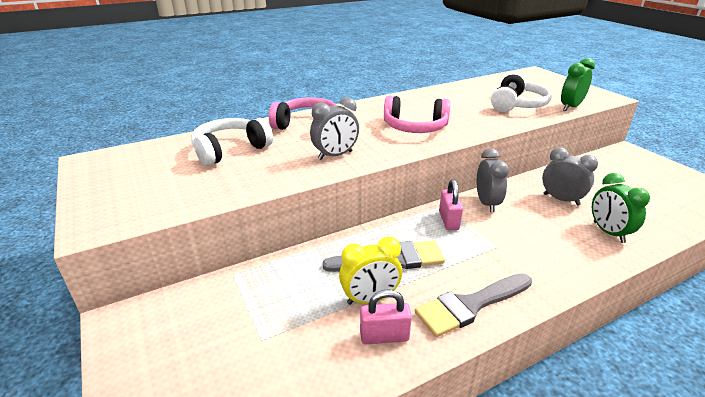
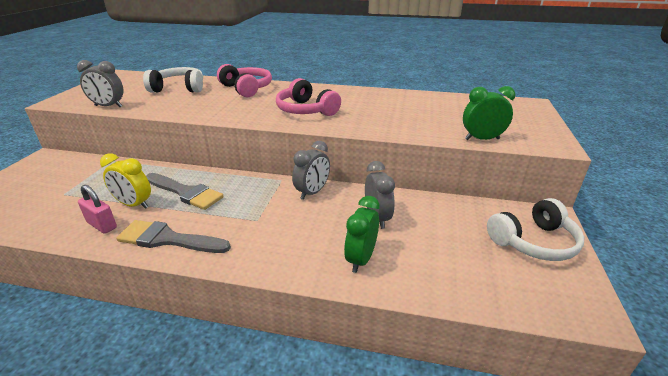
camera: 40 degrees right, 0 degrees up
grey clock [310,97,359,160] -> grey clock moved to [77,60,123,107]
pink padlock [439,180,463,230] -> none
white headphones [491,73,552,112] -> white headphones moved to [487,198,584,261]

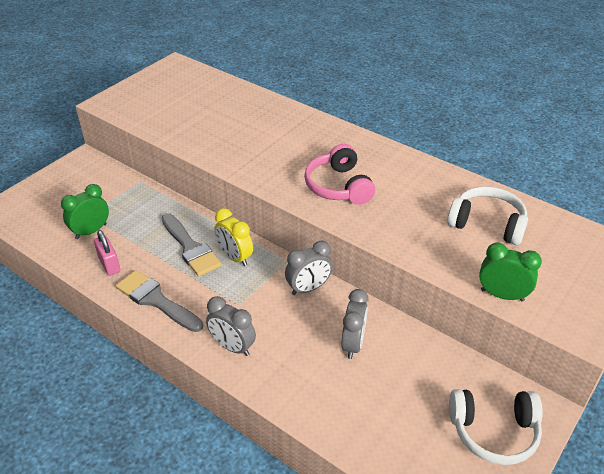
camera: 25 degrees right, 10 degrees up
grey clock [77,60,123,107] -> grey clock moved to [206,296,256,356]
yellow clock [100,153,151,209] -> yellow clock moved to [214,208,253,266]
white headphones [143,67,203,93] -> white headphones moved to [447,186,528,245]
pink headphones [217,64,272,97] -> none
green clock [344,196,379,273] -> green clock moved to [61,184,109,239]

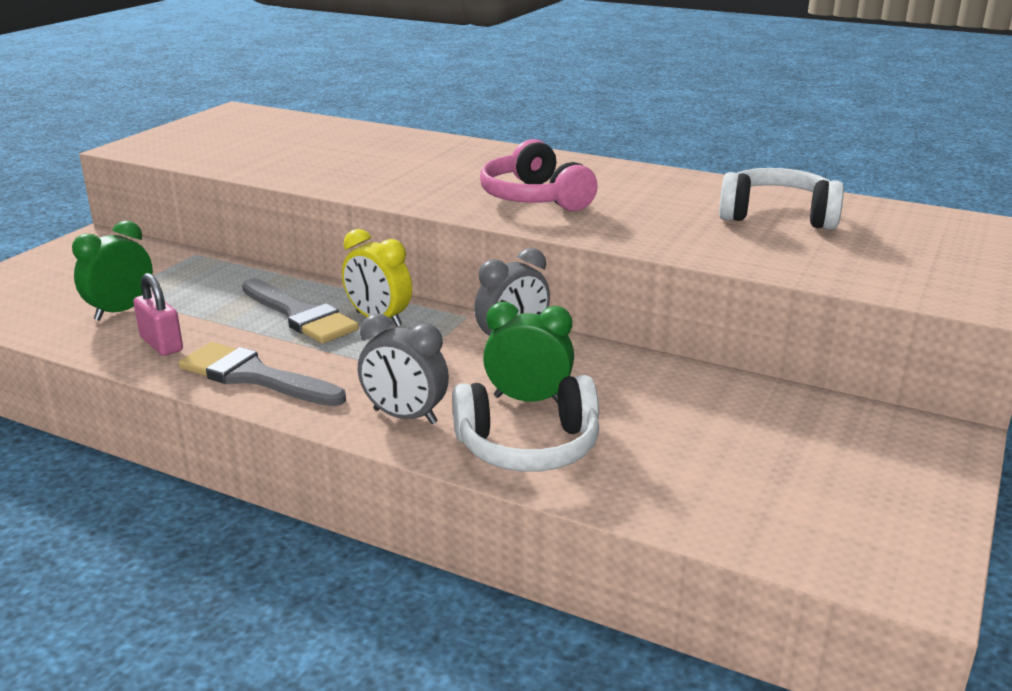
camera: 10 degrees left, 15 degrees down
grey clock [341,289,368,359] -> none
white headphones [449,389,543,465] -> white headphones moved to [452,375,599,472]
green clock [479,242,542,301] -> green clock moved to [483,302,574,403]

